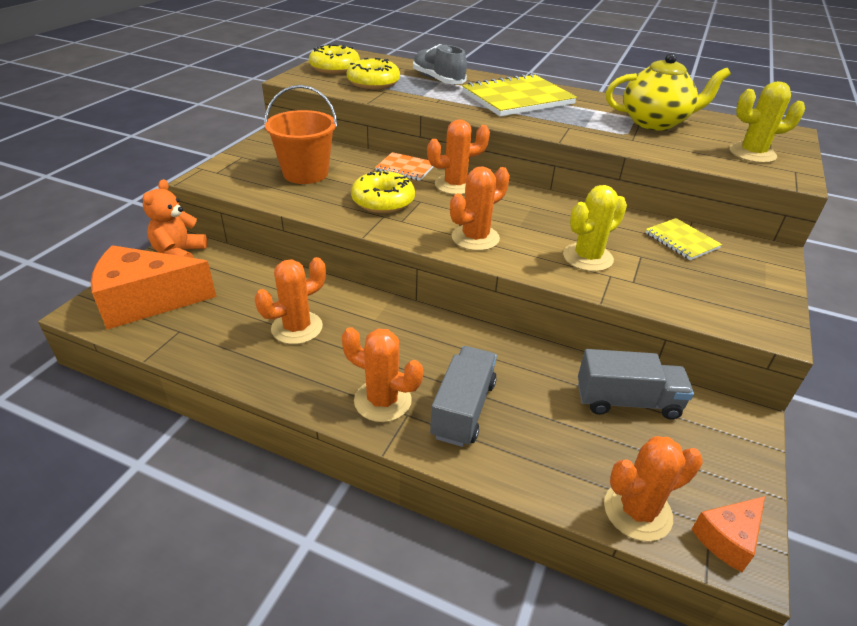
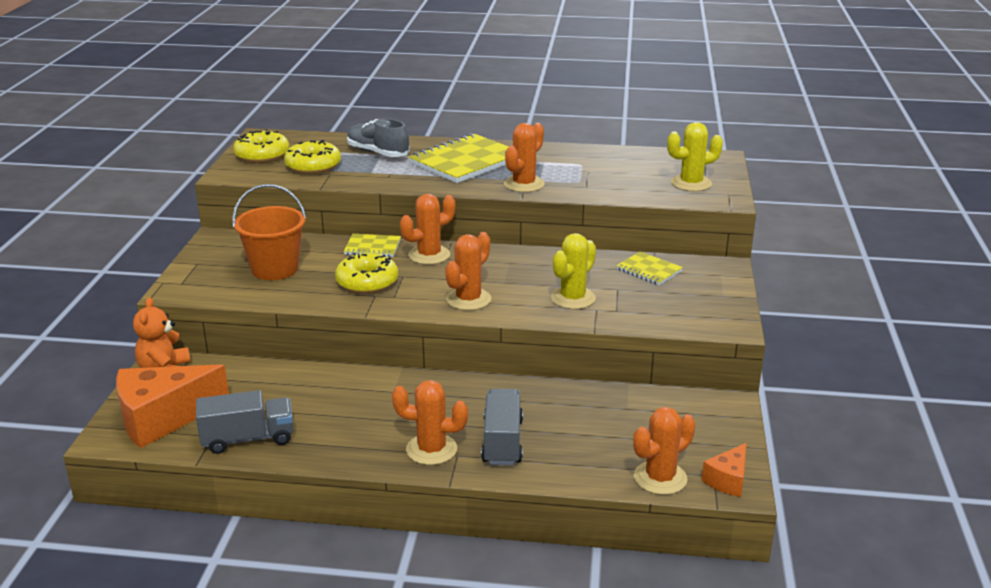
camera: 15 degrees left, 10 degrees down
orange cactus [255,257,326,344] -> orange cactus moved to [504,123,545,193]
orange notebook [375,152,434,181] -> yellow notebook [343,234,401,257]
grey truck [578,349,694,420] -> grey truck moved to [196,390,293,454]
yellow teapot [606,53,731,131] -> none

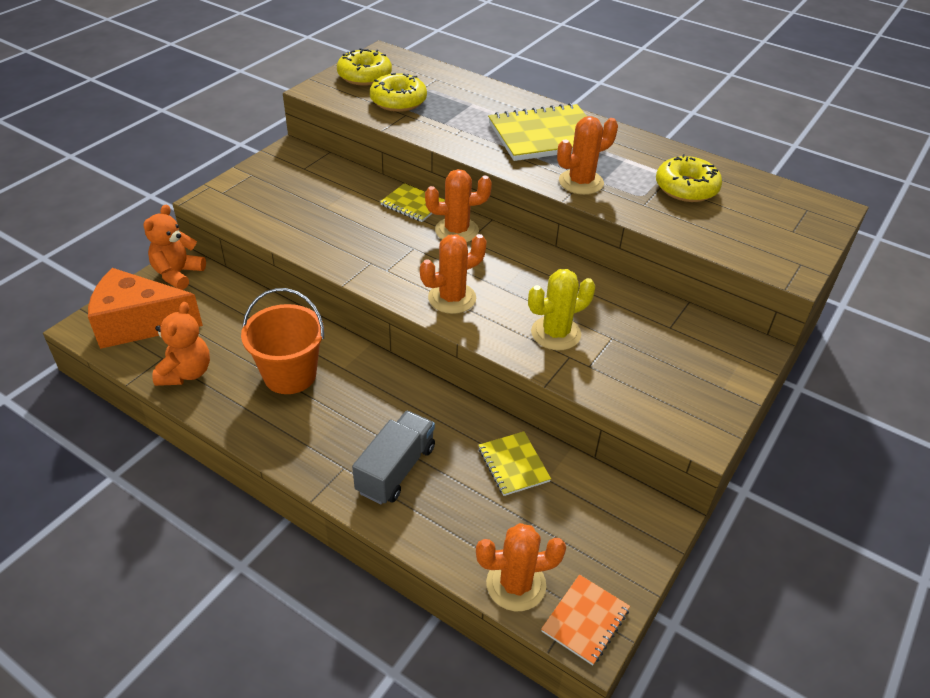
camera: 25 degrees right, 15 degrees up
grey truck [196,390,293,454] -> orange teddy bear [153,302,210,386]
orange bucket [232,184,306,280] -> orange bucket moved to [241,288,324,394]
yellow donut [335,253,398,294] -> yellow donut moved to [656,154,722,202]
grey shoe [347,119,410,157] -> none
orange cactus [392,380,468,465] -> none
yellow notebook [616,252,683,285] -> yellow notebook moved to [479,432,551,496]
yellow cactus [667,122,723,192] -> none
orange cheese [701,443,747,497] -> orange notebook [541,575,630,665]

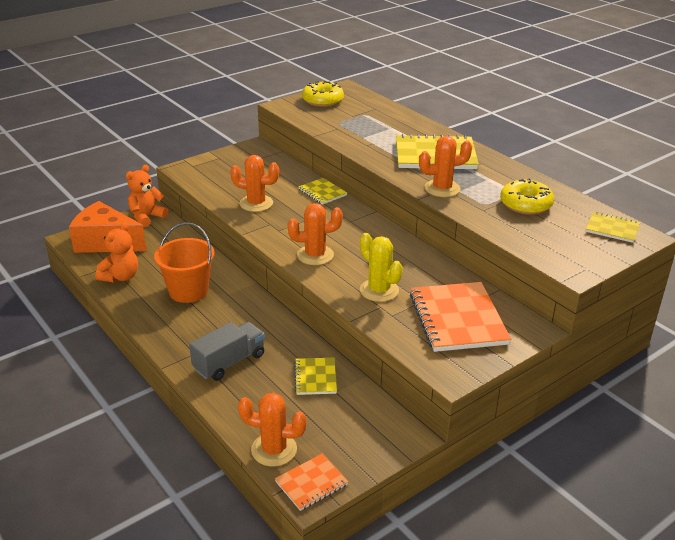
camera: 20 degrees right, 10 degrees down
yellow donut [370,73,427,112] -> none
orange cactus [425,169,492,243] -> orange cactus moved to [230,155,279,212]
yellow cactus [528,269,595,350] -> yellow cactus turned 60 degrees clockwise [360,233,403,302]
none -> orange notebook [410,282,511,352]
none -> yellow notebook [586,212,640,243]

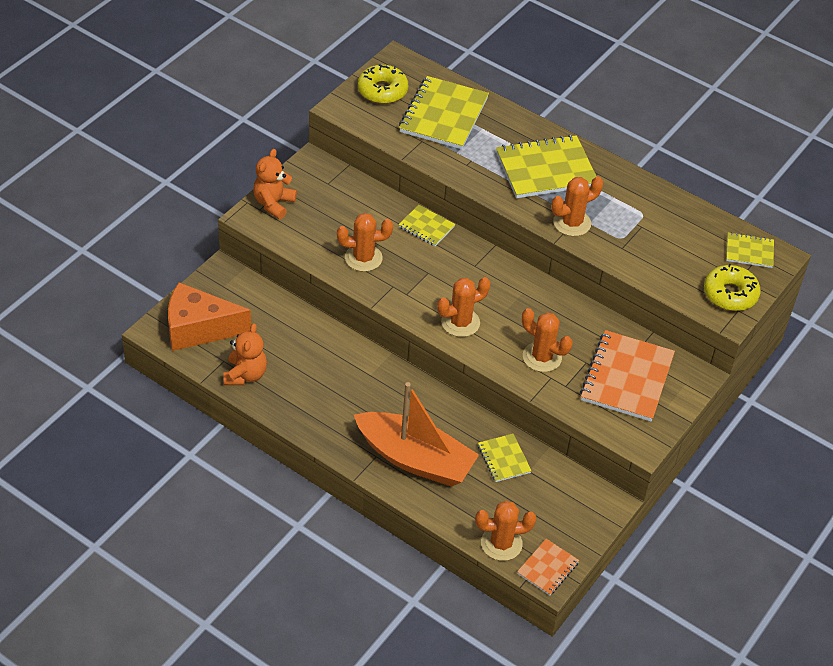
camera: 20 degrees left, 15 degrees up
orange teddy bear [126,165,169,227] -> orange teddy bear moved to [253,149,297,219]
orange bucket [154,222,215,303] -> none
grey truck [189,322,265,381] -> orange boat [354,382,479,487]
yellow cactus [360,233,403,302] -> orange cactus [522,308,573,372]
orange notebook [410,282,511,352] -> orange notebook turned 45 degrees clockwise [580,330,675,422]
yellow donut [500,178,554,215] -> yellow donut moved to [704,264,761,311]
none -> yellow notebook [399,76,489,149]

